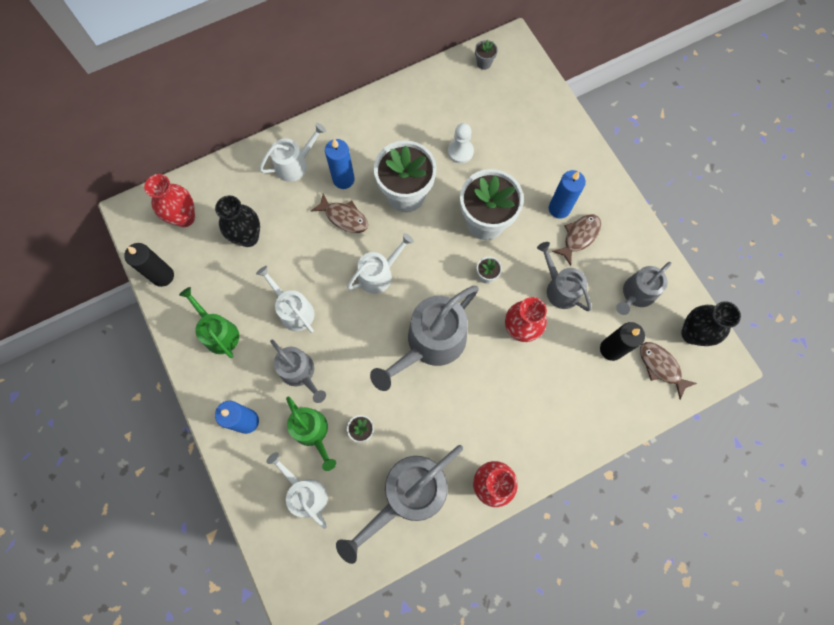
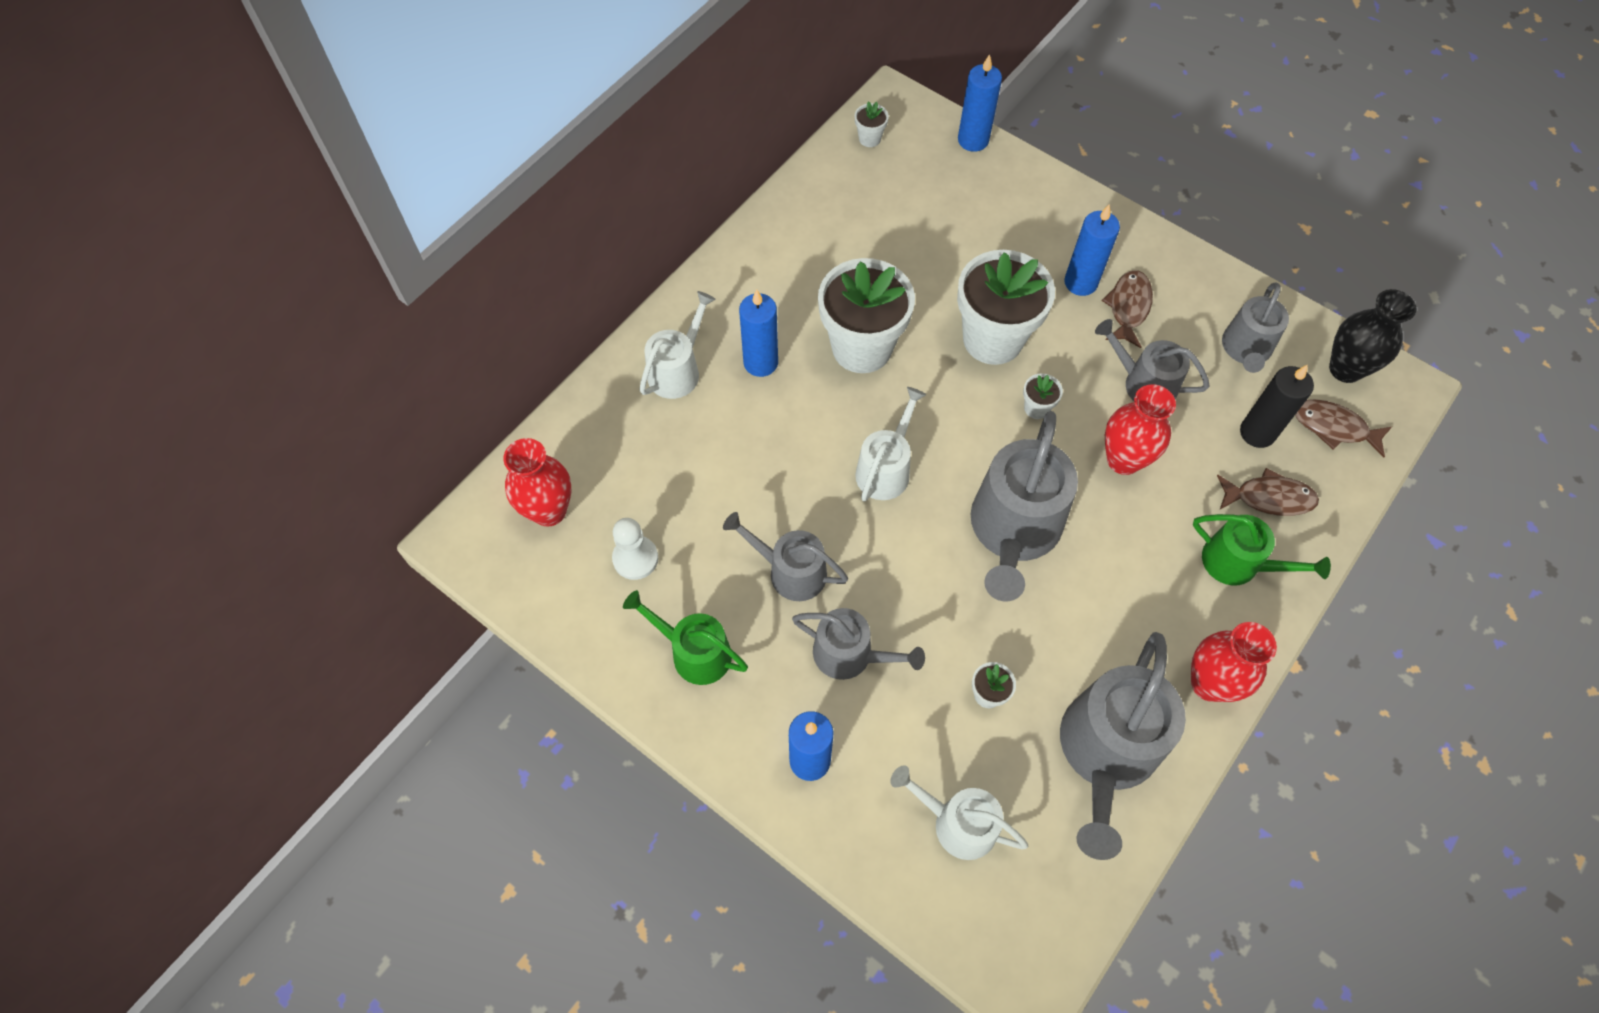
camera: 25 degrees left, 10 degrees down
black candle [124,243,174,287] -> none
black vase [215,195,260,247] -> none
white watering can [256,266,315,333] -> grey watering can [723,512,848,601]
green watering can [286,396,336,471] -> green watering can moved to [1193,514,1331,586]
brown fish [311,194,368,233] -> brown fish moved to [1217,468,1319,516]
white pawn [448,123,474,163] -> white pawn moved to [612,518,658,580]
grey flower pot [475,39,498,70] -> white flower pot [855,101,889,147]
none -> blue candle [958,54,1002,152]

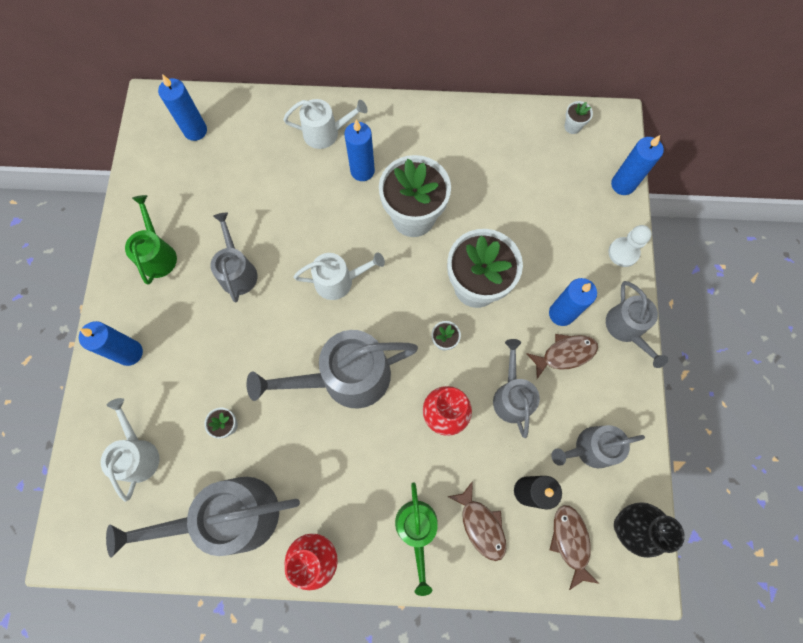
camera: 55 degrees right, 10 degrees up
red vase [503,438,571,527] -> blue candle [158,74,207,141]
white pawn [612,518,658,580] -> white pawn moved to [608,225,652,267]
grey watering can [792,608,925,680] -> grey watering can moved to [606,281,668,368]

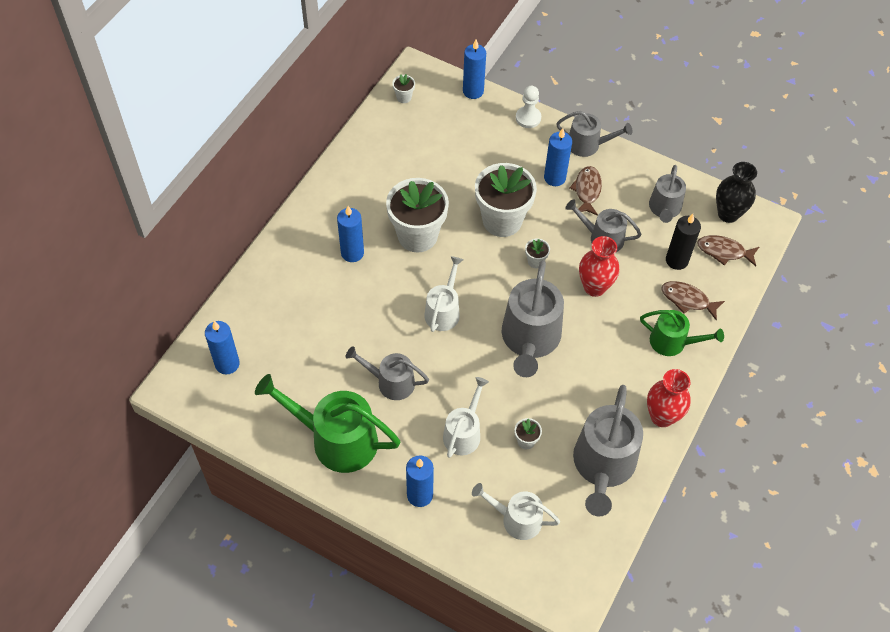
camera: 65 degrees left, 15 degrees down
green watering can [125,195,177,285] -> green watering can [255,374,400,473], size x1.70
white watering can [283,99,368,149] -> white watering can moved to [443,377,489,458]
brown fish [447,481,506,561] -> brown fish turned 150 degrees counterclockwise [661,281,725,320]

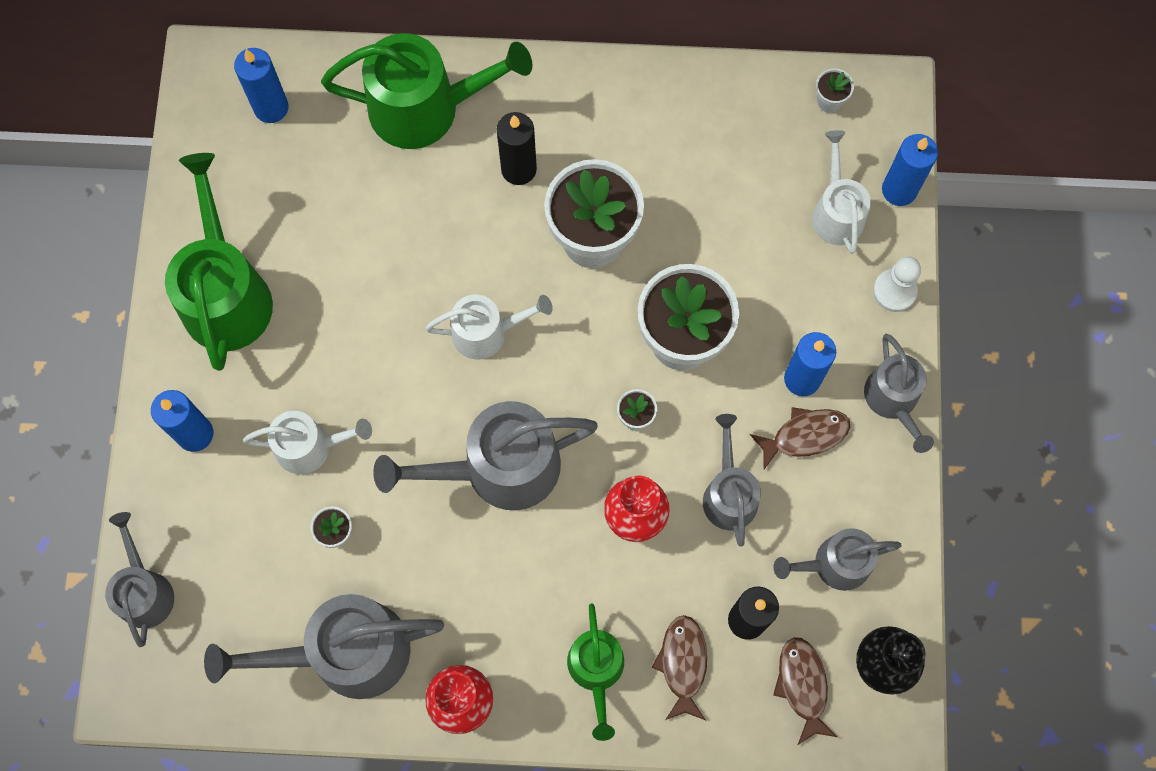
camera: 65 degrees right, 15 degrees up
blue candle [337,206,364,262] -> black candle [496,112,537,185]
grey watering can [345,346,429,400] -> grey watering can moved to [105,512,174,647]
white watering can [472,483,560,540] -> white watering can moved to [812,130,871,254]
none -> green watering can [321,33,532,149]

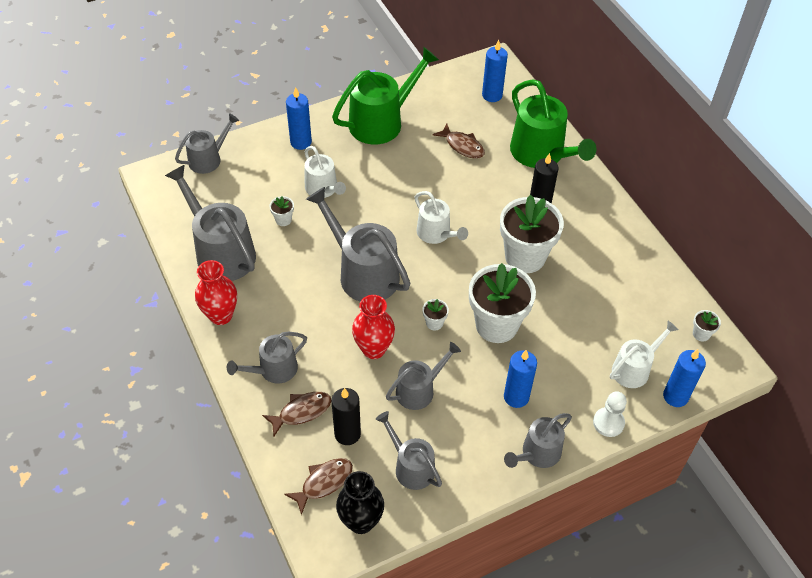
camera: 60 degrees right, 20 degrees down
green watering can [567,604,624,741] -> grey watering can [227,332,307,384]
brown fish [750,407,850,469] -> brown fish moved to [432,124,485,159]

